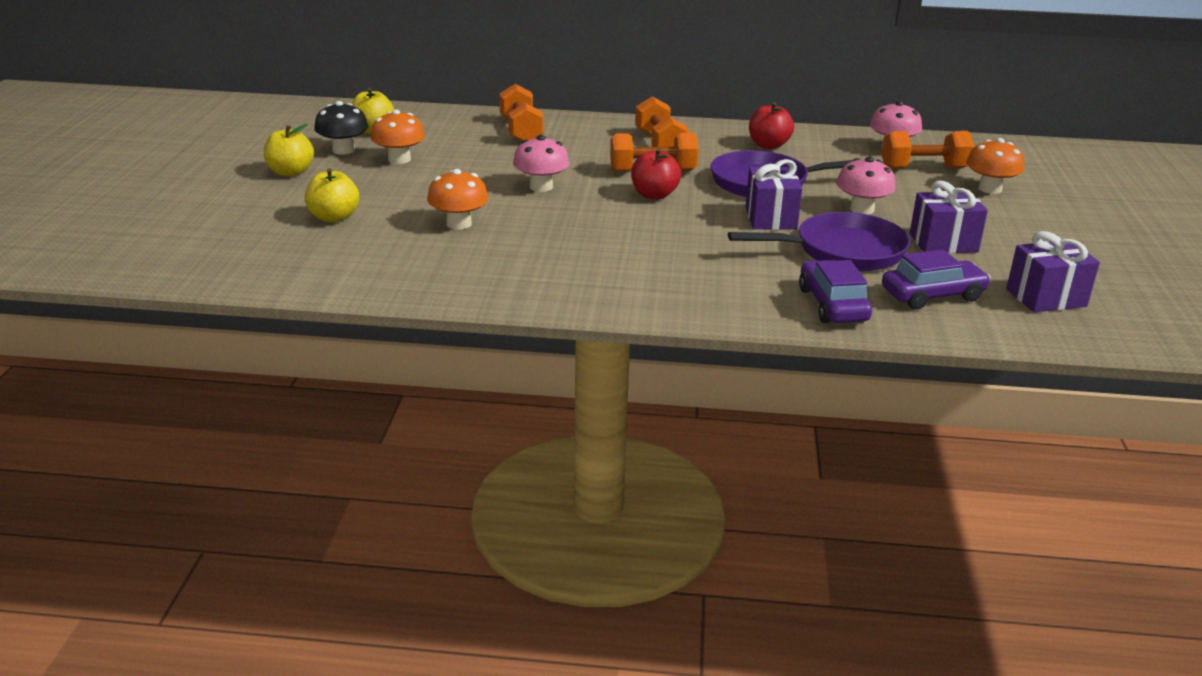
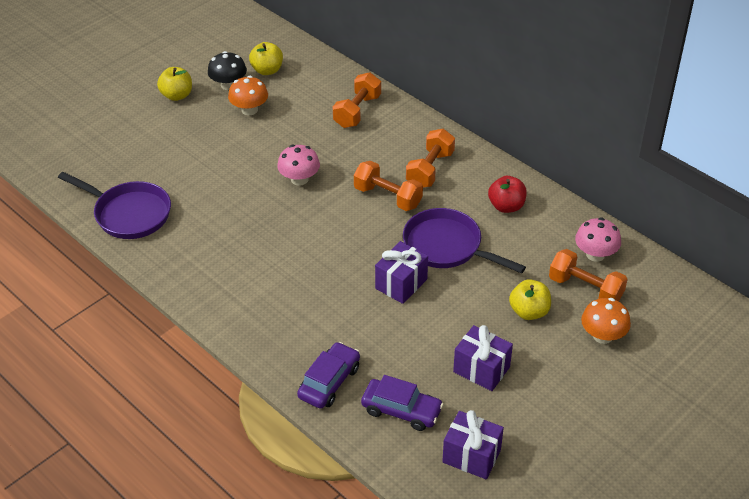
camera: 40 degrees right, 15 degrees up
yellow apple [305,168,359,222] -> yellow apple moved to [509,279,551,320]
orange mushroom [427,169,489,229] -> none
red apple [631,148,681,200] -> none
purple pan [728,212,910,271] -> purple pan moved to [58,172,171,239]
pink mushroom [836,157,896,215] -> none

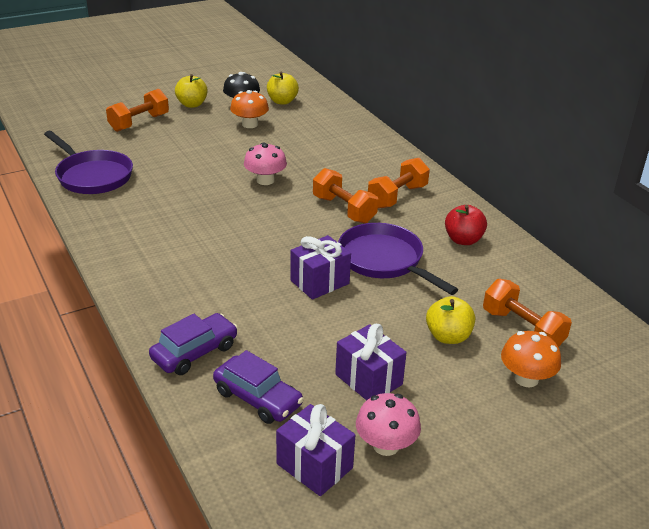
camera: 15 degrees right, 10 degrees down
orange dumbbell [333,72,381,128] -> orange dumbbell moved to [106,89,169,132]
pink mushroom [575,217,621,262] -> pink mushroom moved to [356,393,421,456]

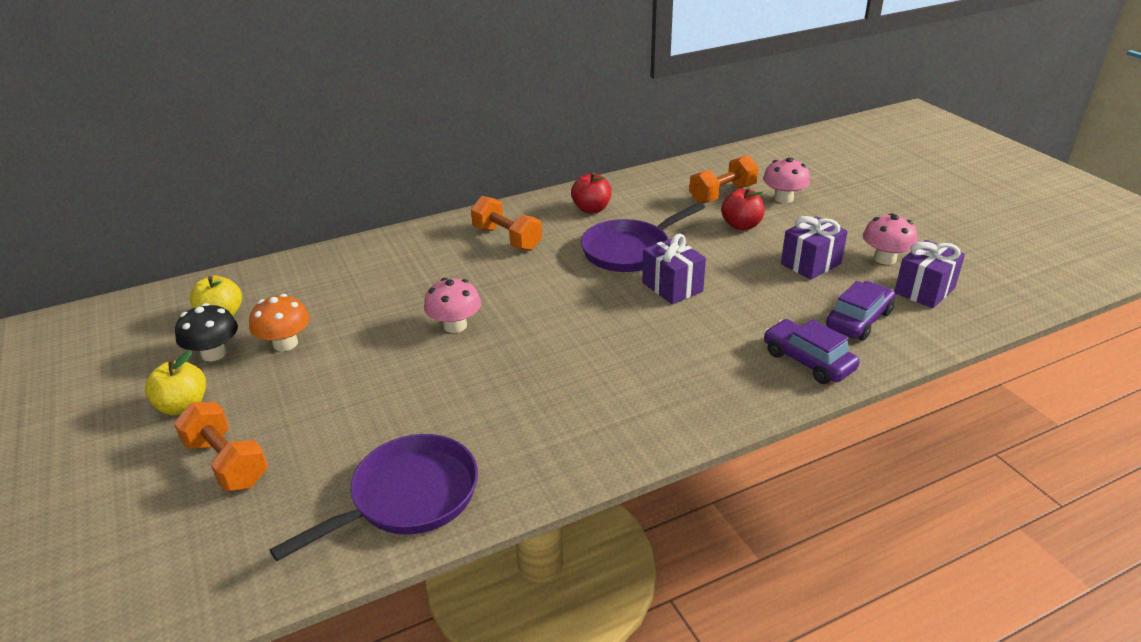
camera: 85 degrees left, 0 degrees up
orange dumbbell [313,168,378,223] -> none
yellow apple [426,296,475,344] -> red apple [721,188,764,230]
orange mushroom [501,331,561,387] -> pink mushroom [763,158,810,203]

